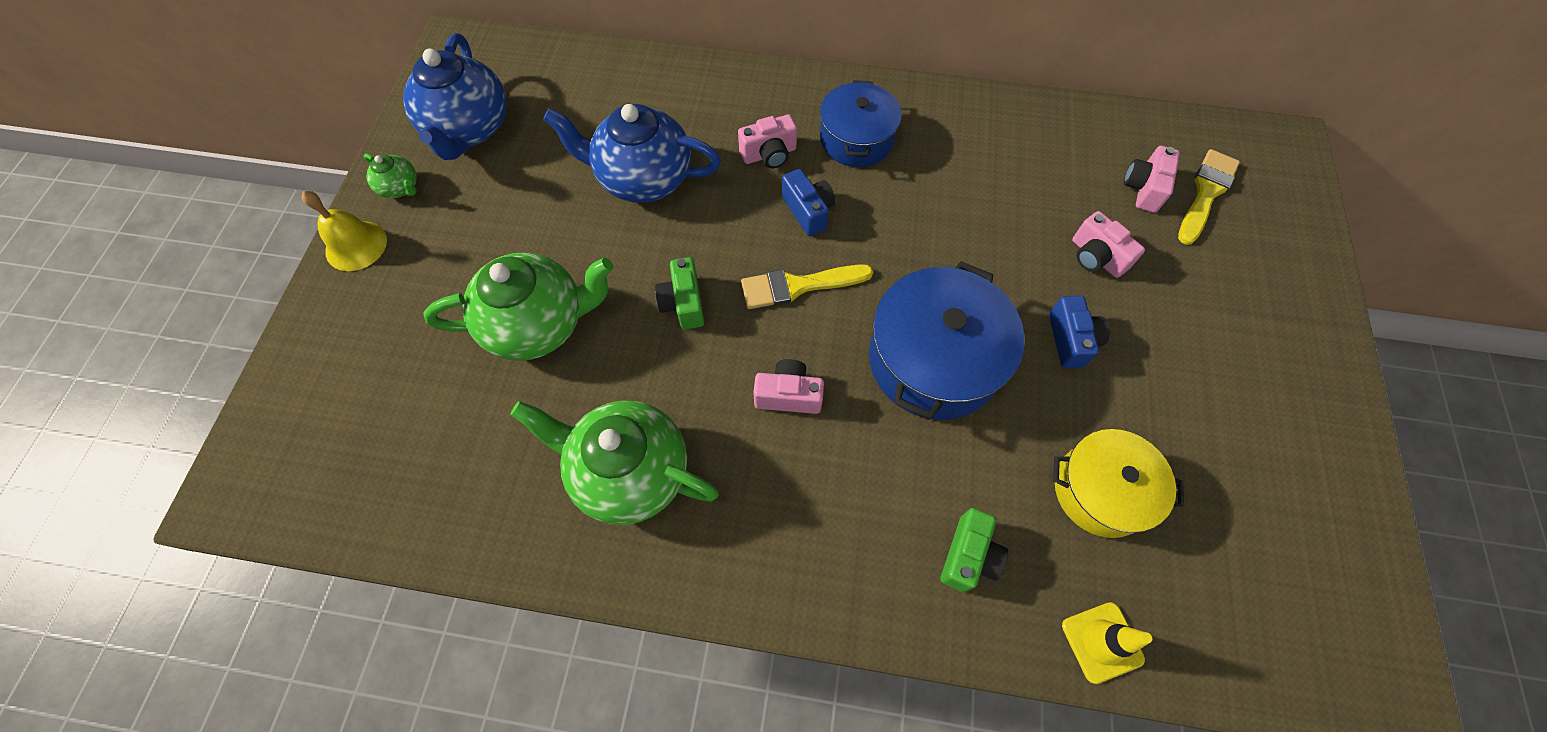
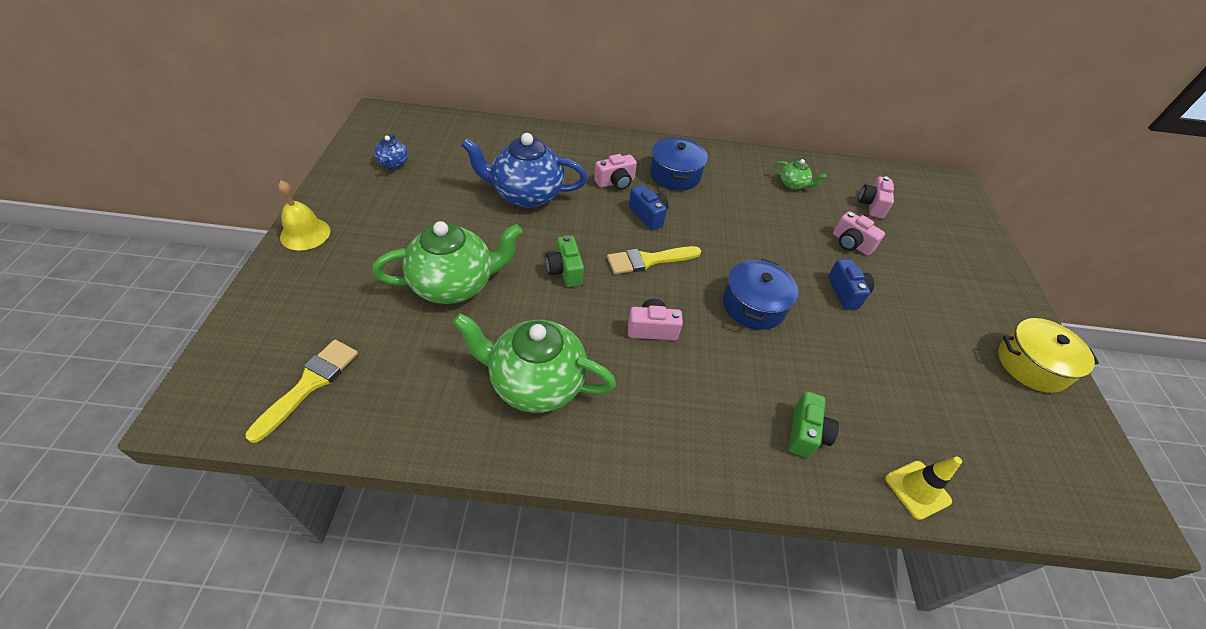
camera: 10 degrees left, 15 degrees down
green teapot [364,153,417,198] -> green teapot moved to [774,159,826,190]
blue teapot [403,33,507,160] -> blue teapot [374,134,408,170], size x0.46
blue pot [869,261,1025,420] -> blue pot [723,259,798,330], size x0.66
yellow pot [1053,429,1184,538] -> yellow pot moved to [998,318,1099,393]
yellow brush [1178,149,1240,245] -> yellow brush moved to [246,339,358,443]

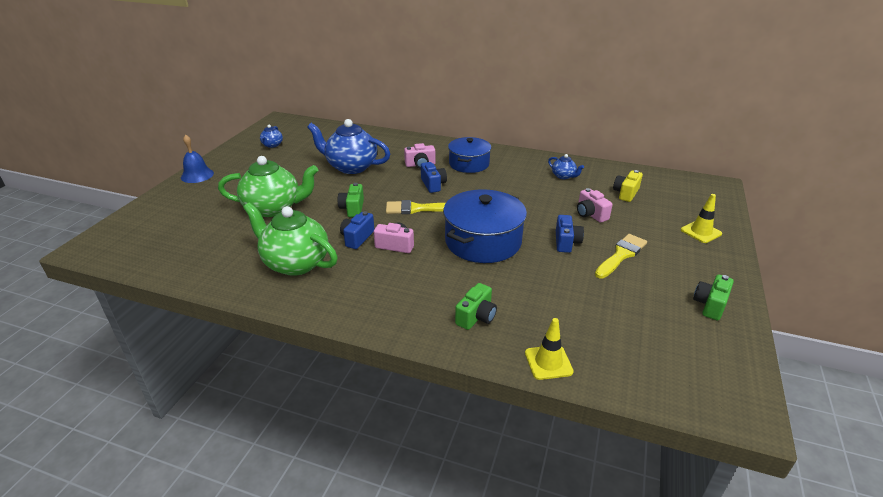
camera: 20 degrees right, 15 degrees down
yellow brush [246,339,358,443] -> yellow brush moved to [595,234,647,279]
yellow bell [278,180,331,250] -> blue bell [181,134,214,183]
blue pot [723,259,798,330] -> blue pot [443,189,527,263], size x1.51
green teapot [774,159,826,190] -> blue teapot [548,154,584,179]
pink camera [858,176,894,219] -> yellow camera [613,170,643,202]
yellow pot [998,318,1099,393] -> green camera [693,275,734,320]
none -> blue camera [340,211,374,249]
none -> yellow traffic cone [681,194,722,243]

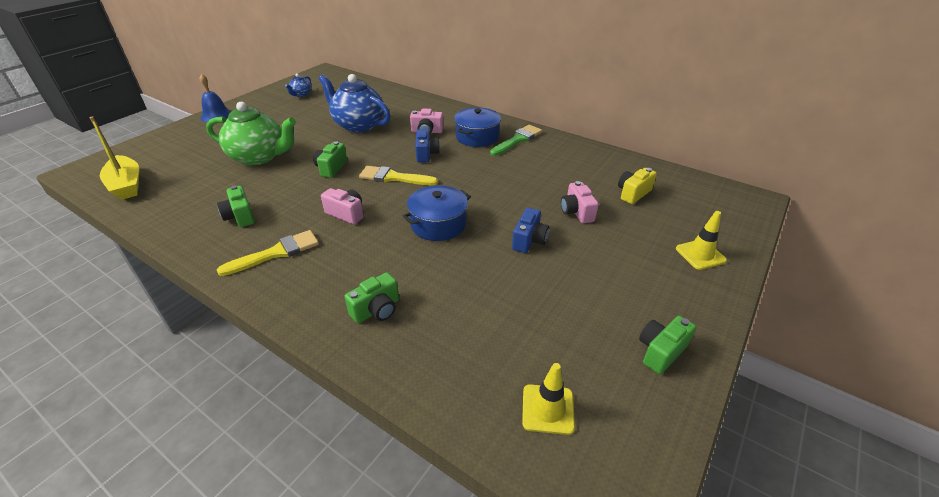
camera: 15 degrees right, 5 degrees up
green teapot [243,202,338,276] -> green camera [217,185,255,227]
blue camera [340,211,374,249] -> none
blue pot [443,189,527,263] -> blue pot [403,185,471,241], size x0.66
yellow traffic cone [525,318,574,380] -> yellow traffic cone moved to [522,363,575,435]
blue teapot [548,154,584,179] -> none
yellow brush [595,234,647,279] -> yellow brush moved to [217,230,319,276]
none -> yellow boat [89,116,139,200]
none -> green brush [490,125,542,156]

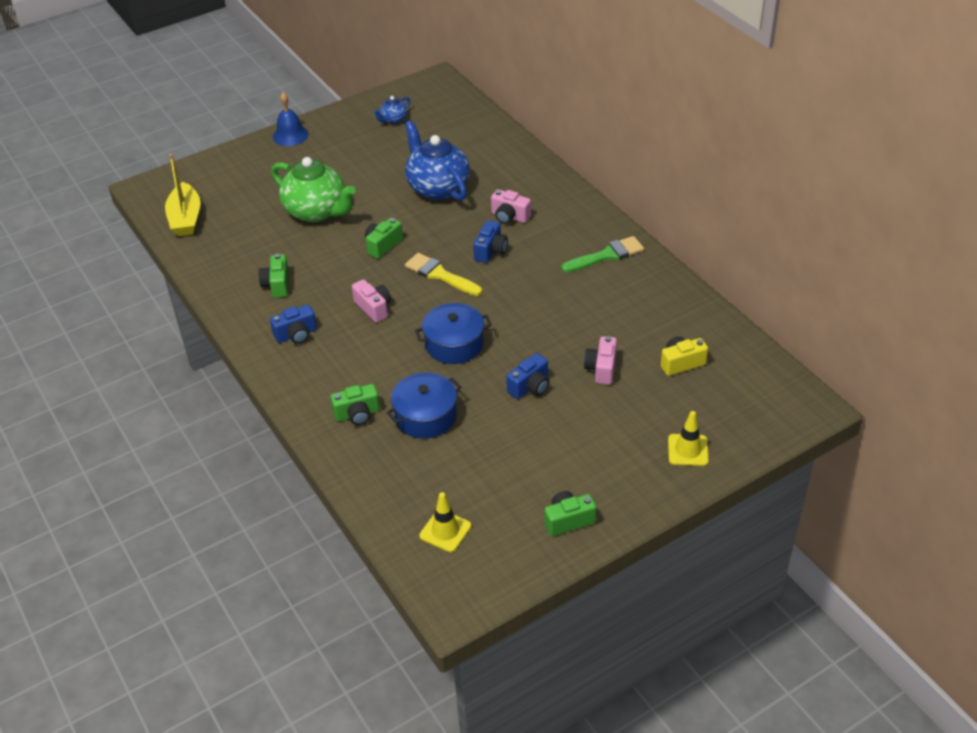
camera: 25 degrees right, 5 degrees up
yellow brush [217,230,319,276] -> blue camera [270,305,317,344]
blue pot [454,107,501,147] -> blue pot moved to [386,372,461,439]

